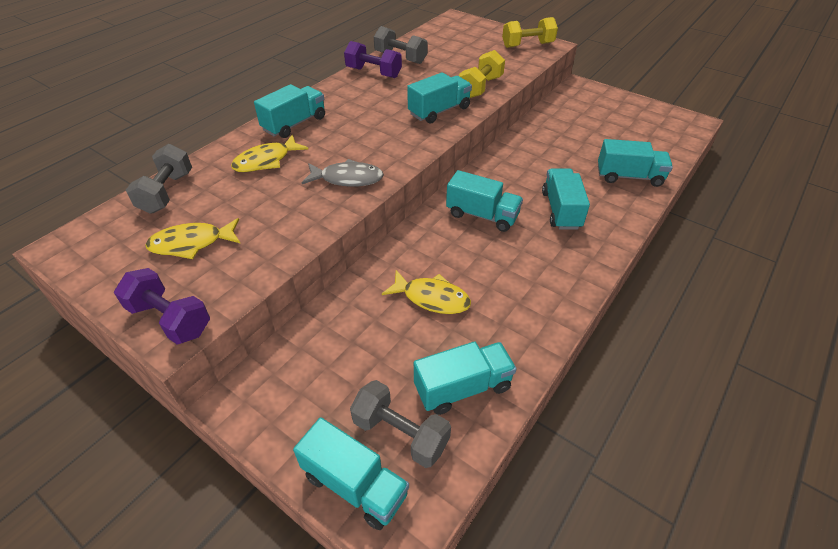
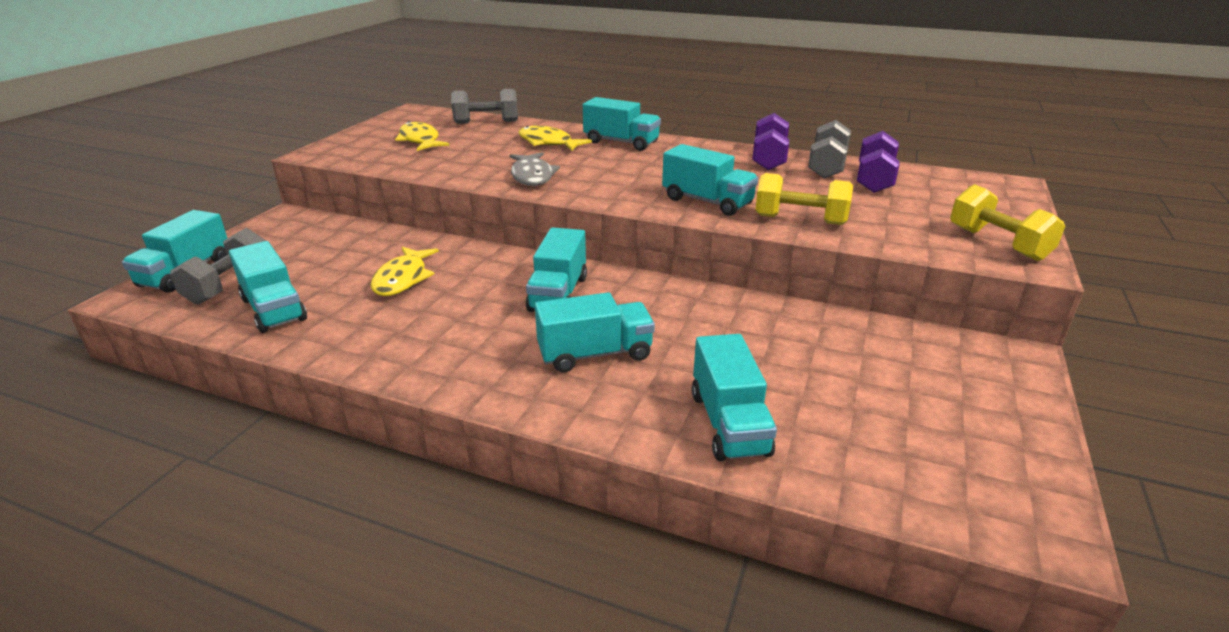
camera: 75 degrees right, 15 degrees down
purple dumbbell [114,268,210,344] -> purple dumbbell moved to [857,131,899,193]

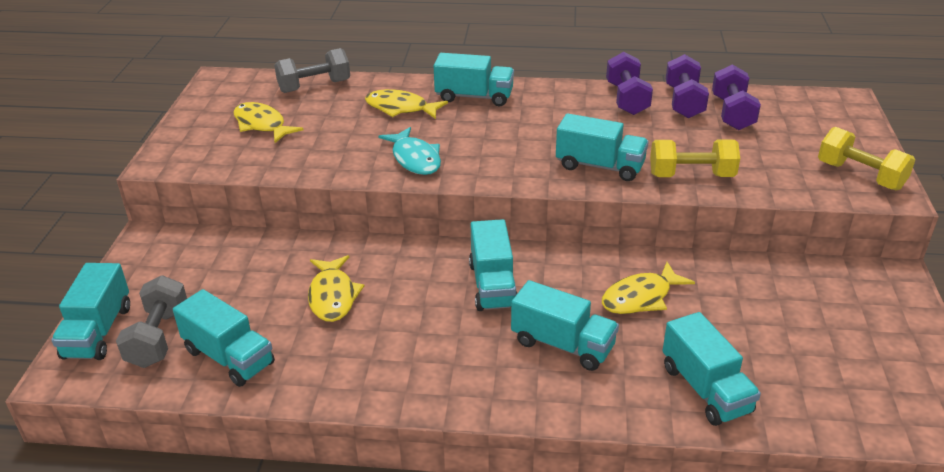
camera: 15 degrees left, 5 degrees up
grey fish [509,152,560,186] -> turquoise fish [378,127,441,175]
turquoise truck [535,292,655,372] -> turquoise truck turned 60 degrees clockwise [511,280,619,371]
grey dumbbell [808,120,851,179] -> purple dumbbell [666,54,709,118]
none -> yellow fish [602,262,695,314]

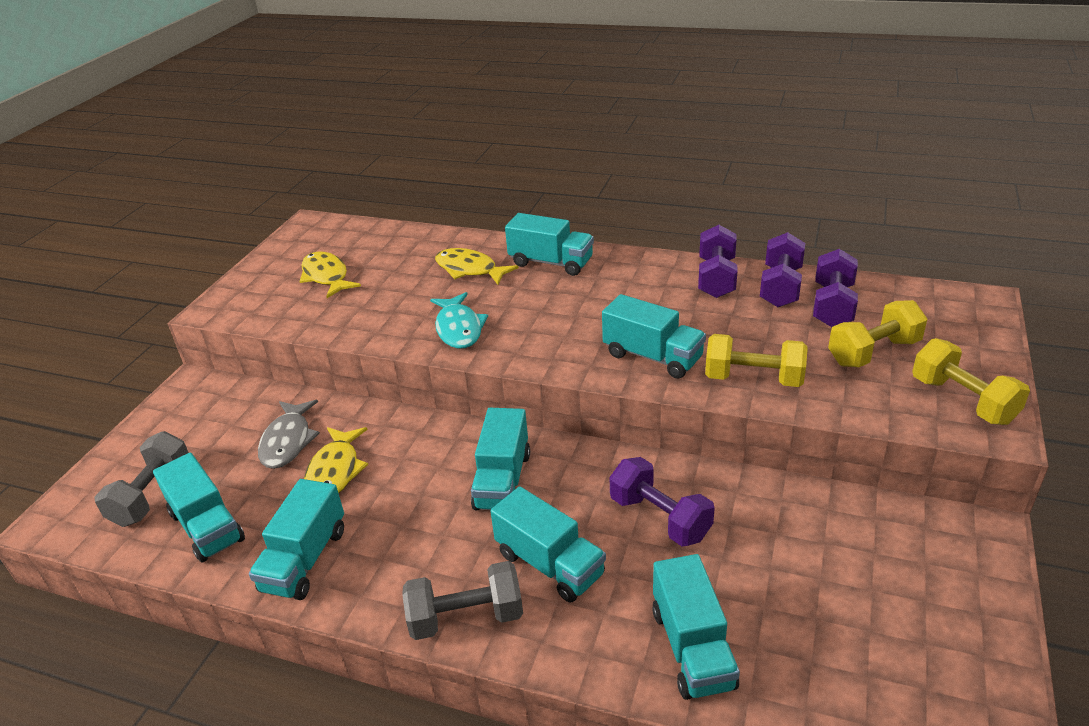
camera: 15 degrees right, 0 degrees up
turquoise truck [51,263,130,360] -> turquoise truck moved to [249,479,344,600]
grey dumbbell [274,48,350,93] -> grey dumbbell moved to [402,561,523,640]
yellow fish [602,262,695,314] -> purple dumbbell [610,457,715,546]
none -> grey fish [258,400,320,469]
none -> yellow dumbbell [828,300,927,367]

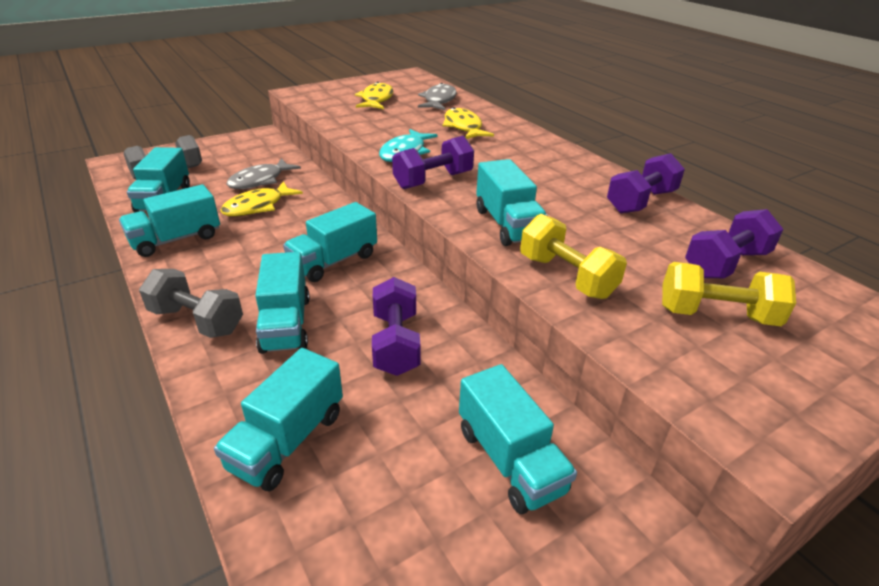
camera: 35 degrees right, 0 degrees up
turquoise truck [505,213,594,276] -> turquoise truck moved to [459,364,577,514]
purple dumbbell [760,232,805,307] -> purple dumbbell moved to [392,136,474,189]
yellow dumbbell [912,338,1030,425] -> none
none -> grey fish [418,83,457,110]

